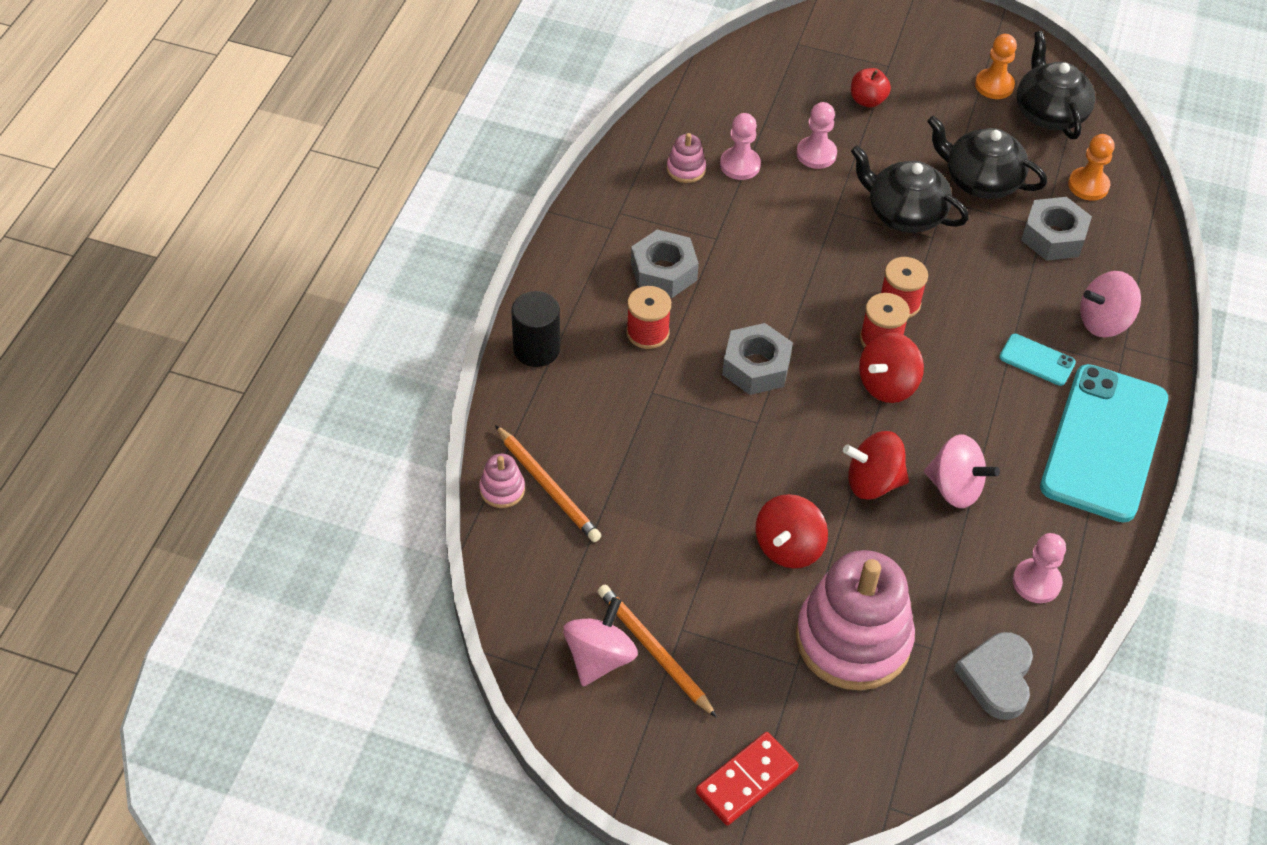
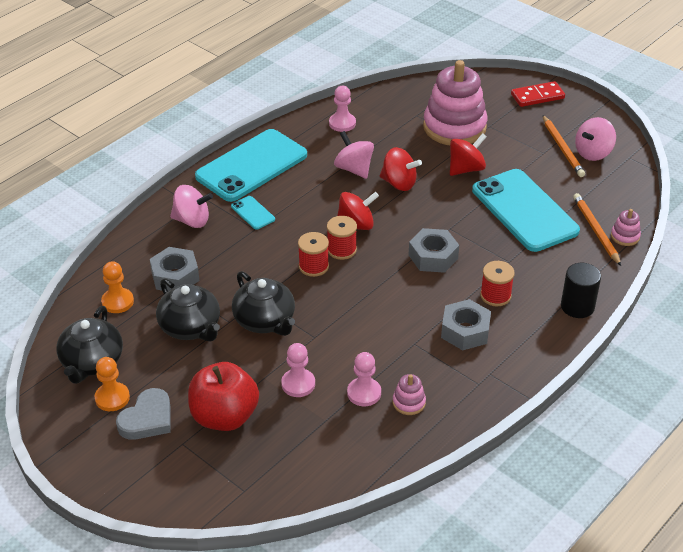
camera: 155 degrees left, 10 degrees down
red apple [851,68,891,107] -> red apple [188,362,259,431], size x1.99
grey heart [954,632,1033,720] -> grey heart moved to [116,388,171,440]
none -> turquoise phone [472,169,580,252]

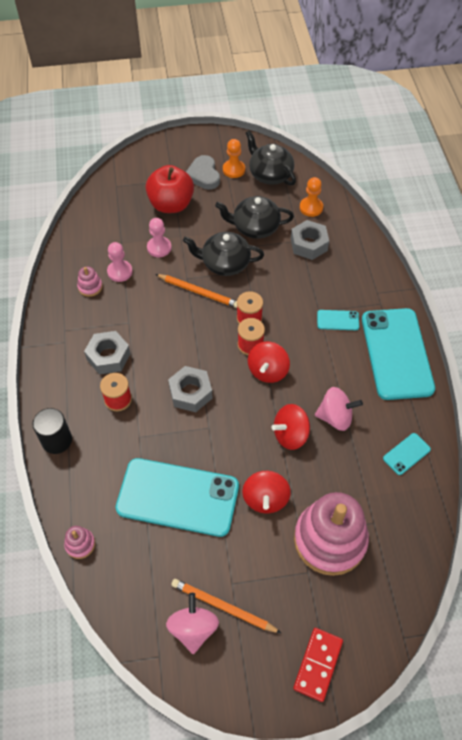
camera: 130 degrees right, 15 degrees up
pink spinning top [170,185,213,228] -> none
pink pawn [329,86,356,132] -> turquoise phone [383,433,431,475]
orange pencil [573,193,621,266] -> orange pencil moved to [155,274,237,308]

